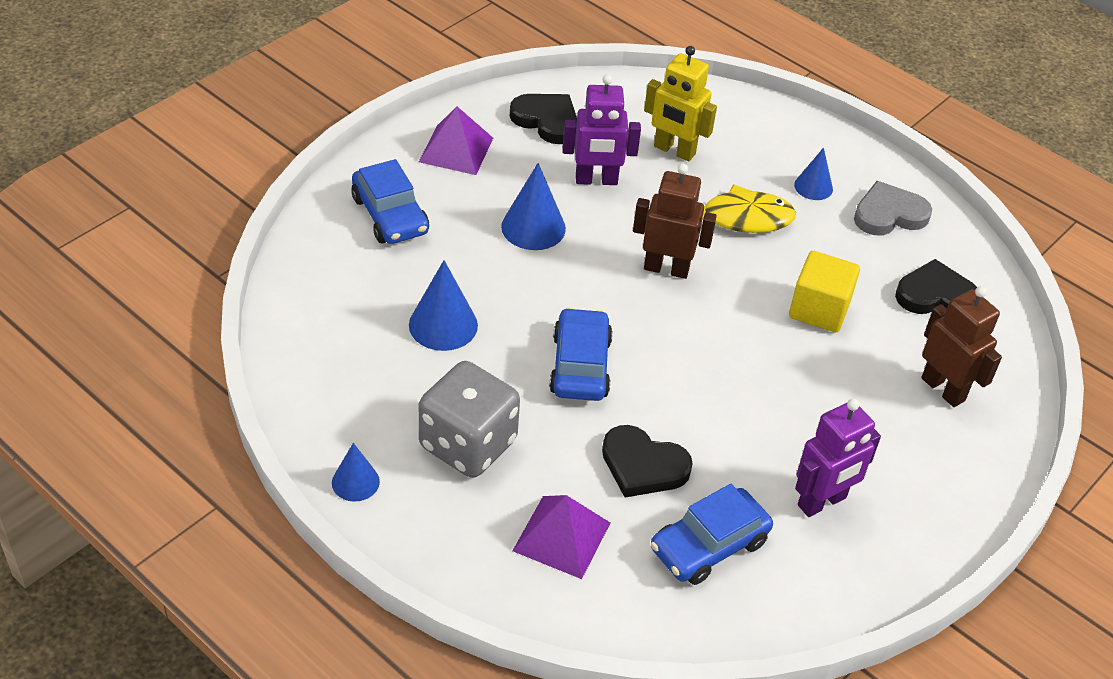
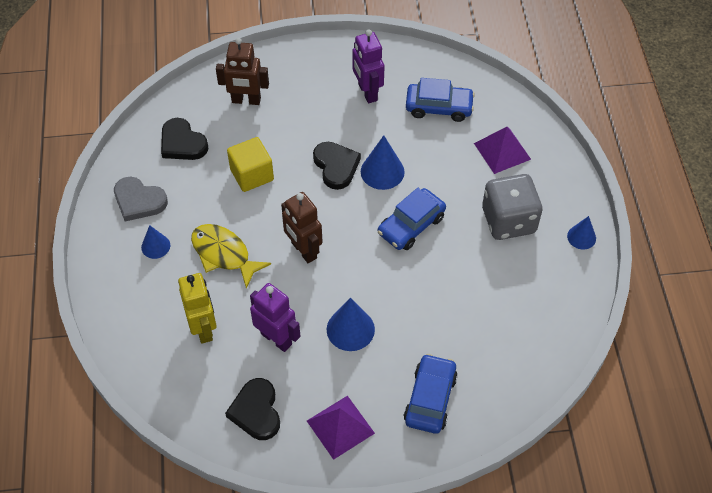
camera: 135 degrees left, 10 degrees up
blue cone [409,260,478,351] -> blue cone moved to [361,135,405,190]
black heart [602,425,693,497] -> black heart moved to [313,142,361,190]
purple robot [795,399,881,517] -> purple robot turned 120 degrees counterclockwise [352,29,385,104]
brown robot [921,286,1002,407] -> brown robot turned 90 degrees counterclockwise [216,38,269,105]

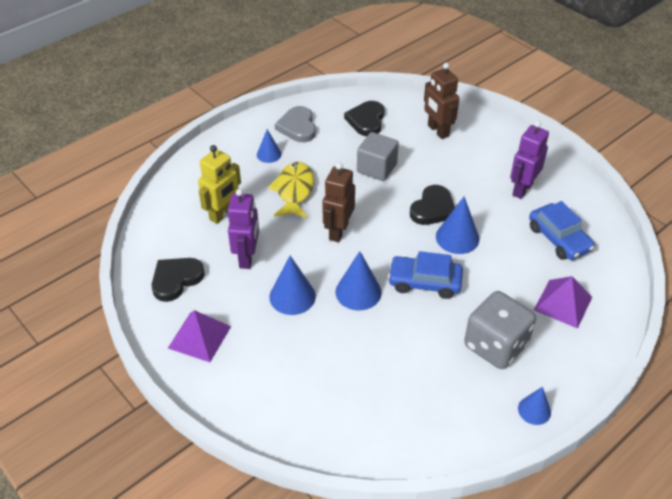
camera: 55 degrees right, 10 degrees down
yellow cube [227,137,274,192] -> grey cube [357,132,399,181]
blue car [404,354,458,434] -> none
none -> blue cone [336,251,382,310]

